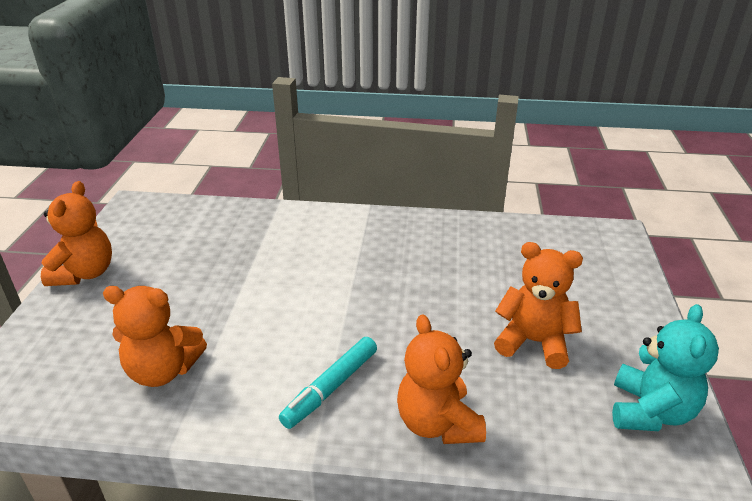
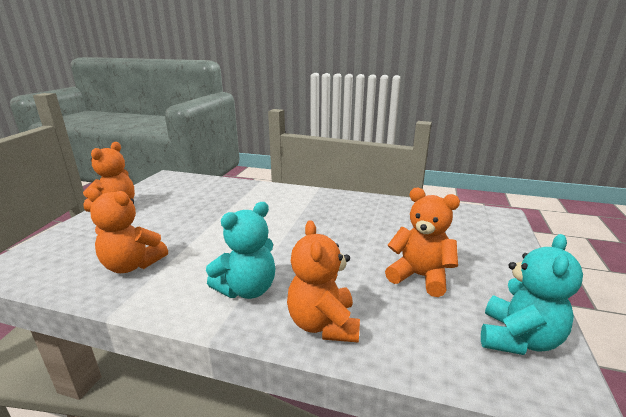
camera: 10 degrees right, 10 degrees down
turquoise marker [279,337,377,429] -> turquoise teddy bear [206,202,275,299]

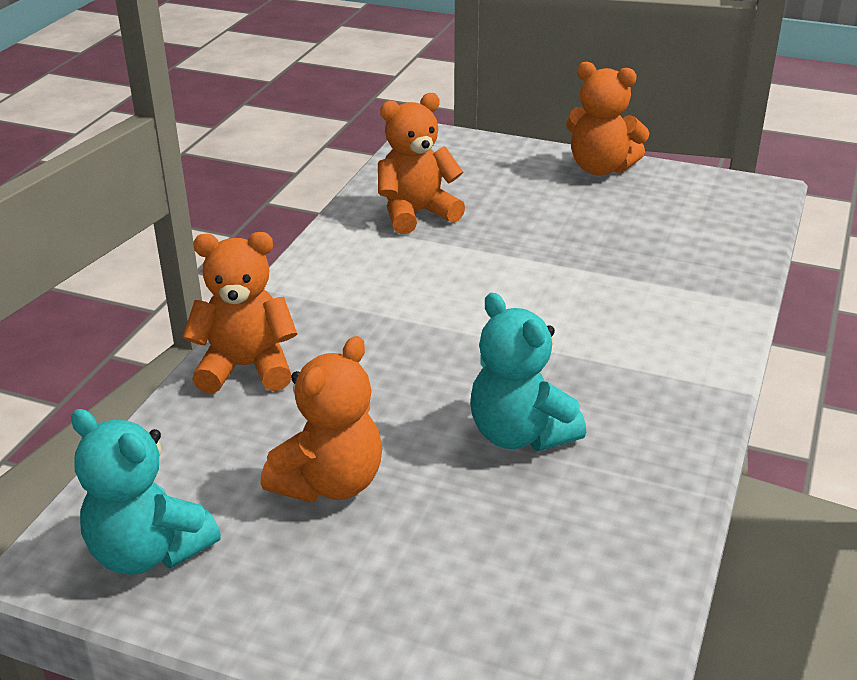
camera: 95 degrees right, 10 degrees up
orange teddy bear [86,187,168,273] -> orange teddy bear turned 45 degrees clockwise [378,93,465,234]
turquoise teddy bear [206,202,275,299] -> turquoise teddy bear moved to [470,293,586,451]

